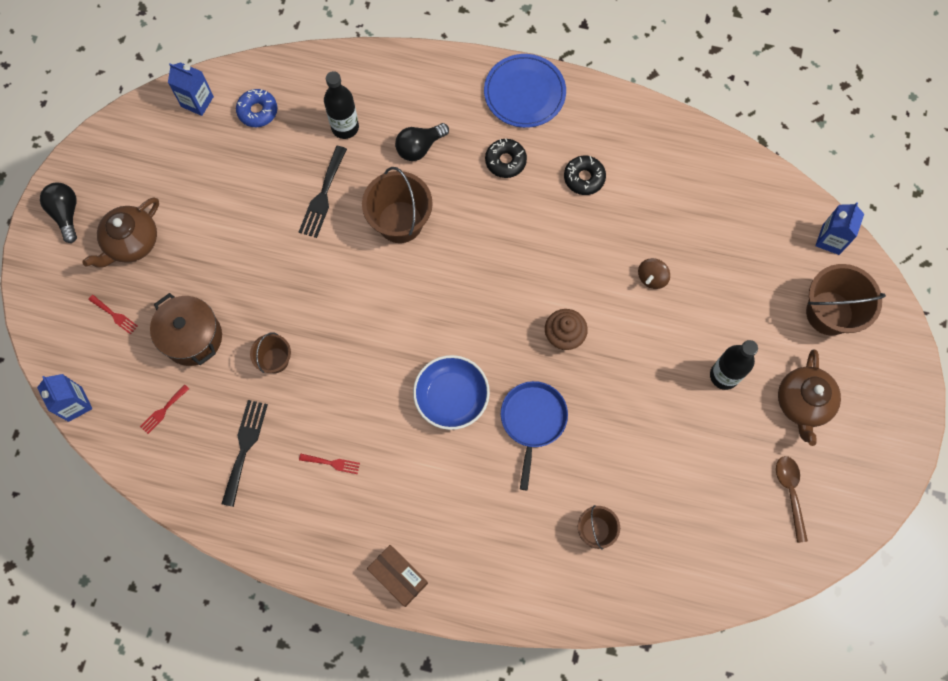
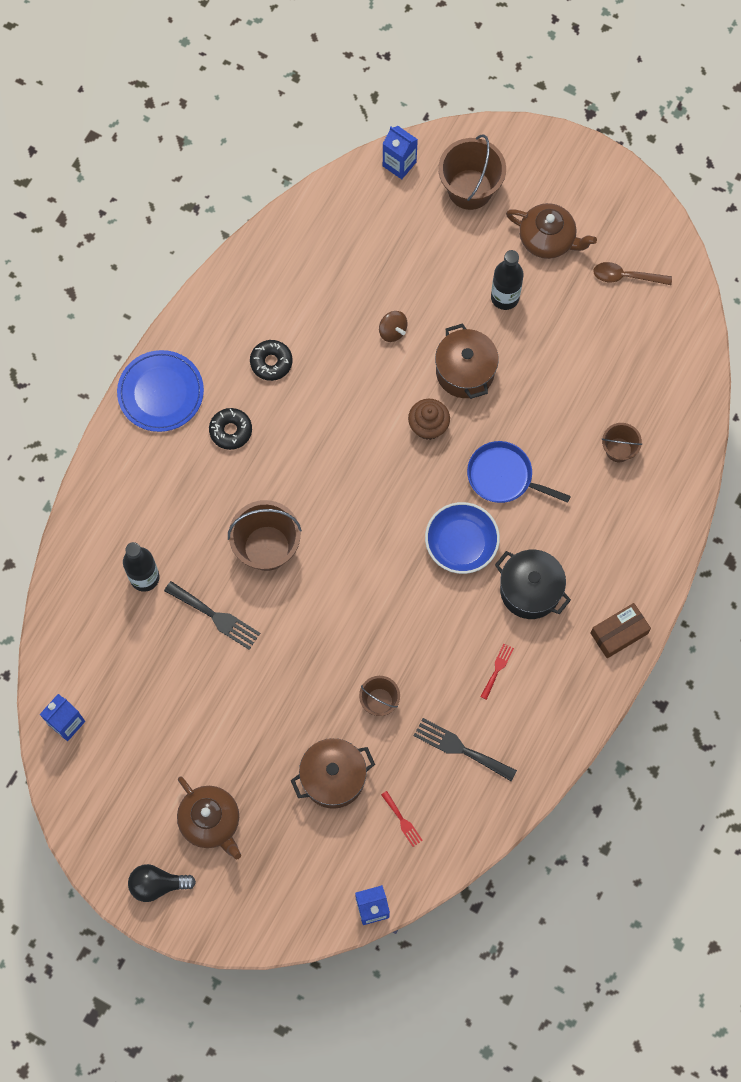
camera: 75 degrees left, 0 degrees up
red fork [88,295,138,335] -> none
blue donut [236,89,277,127] -> none
black light bulb [395,123,449,161] -> none
none -> brown pot [435,323,499,399]
none -> black pot [495,550,571,619]

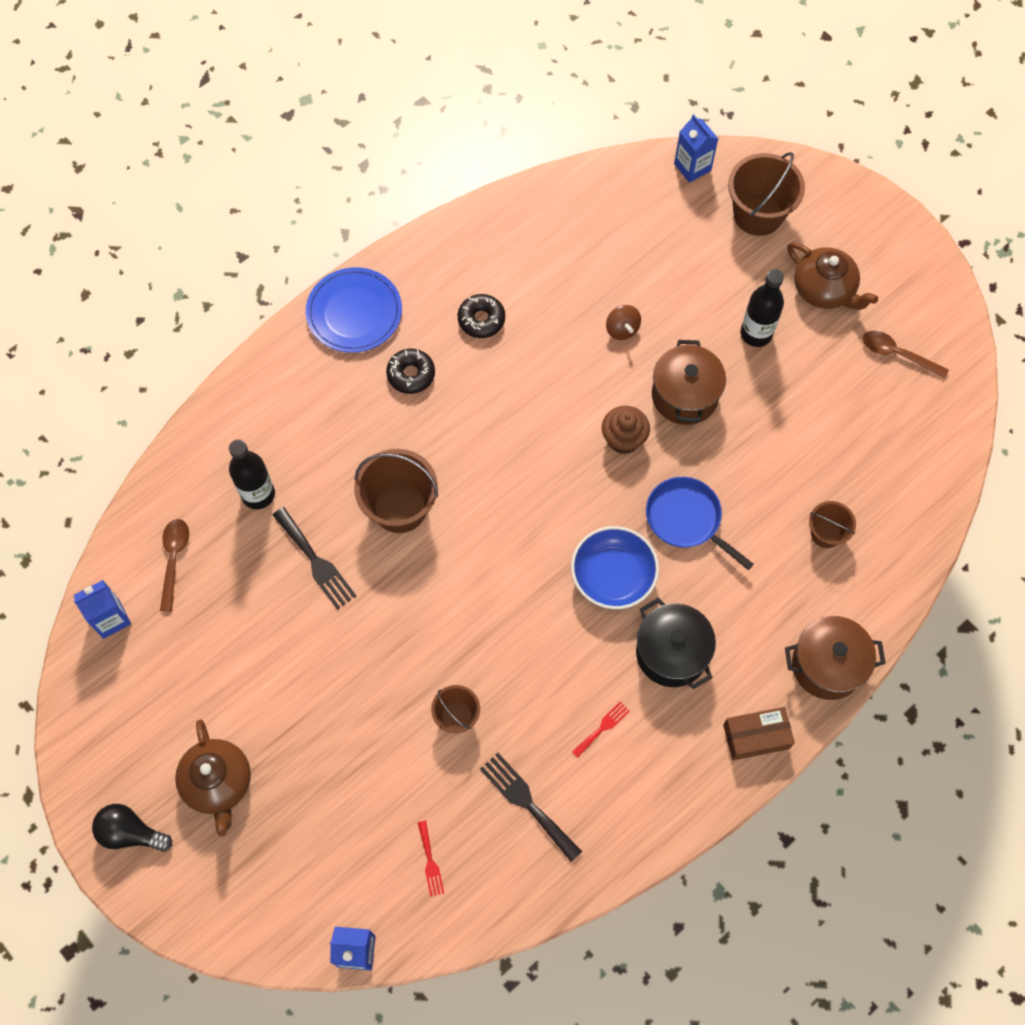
camera: 20 degrees right, 5 degrees down
brown pot [291,738,375,809] -> brown pot moved to [785,616,885,700]
none -> brown spoon [160,519,189,612]

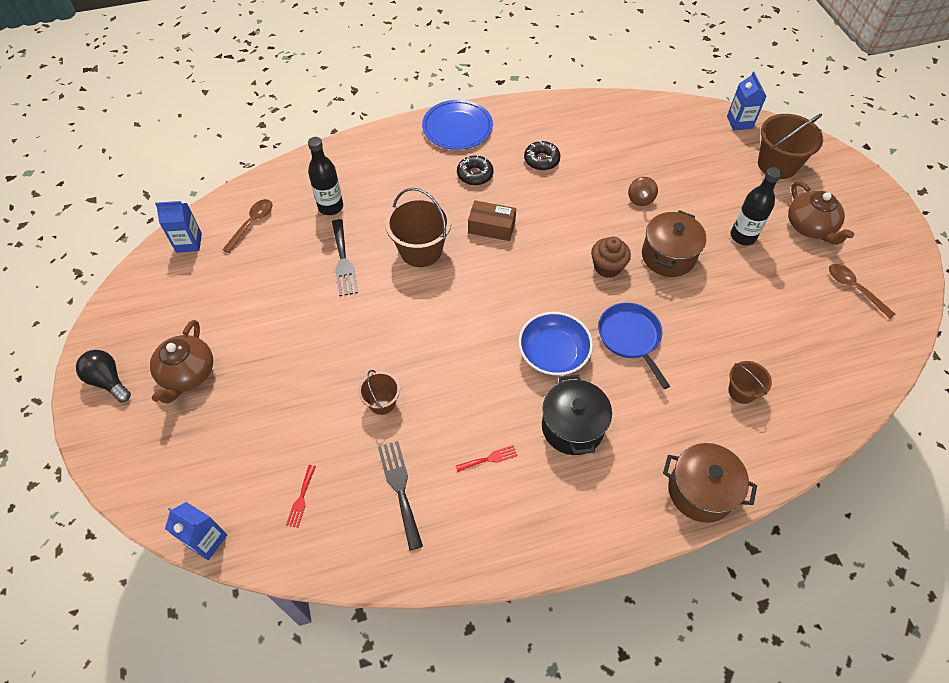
camera: 25 degrees right, 10 degrees down
brown box [723,707,795,760] -> brown box moved to [468,200,516,241]

